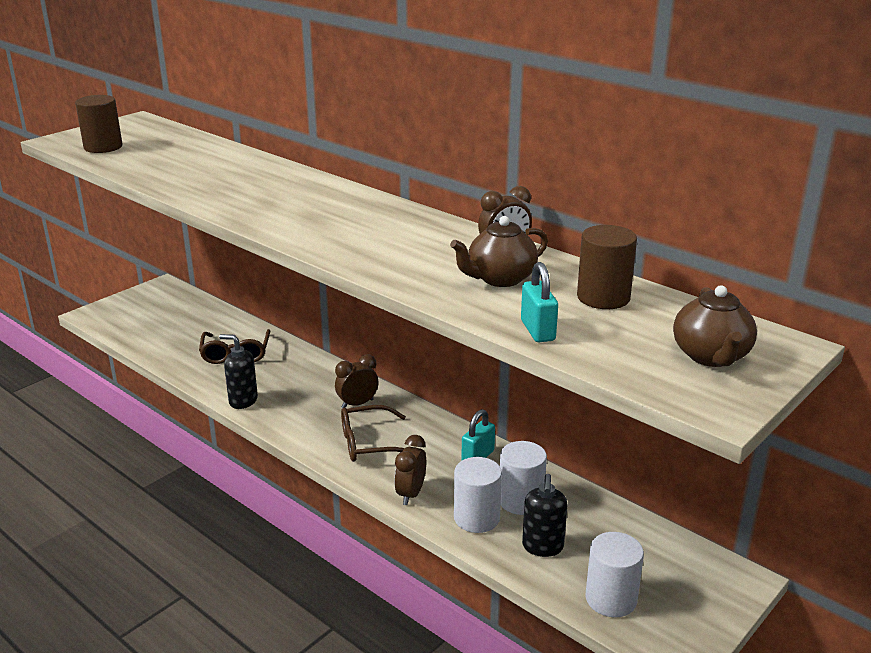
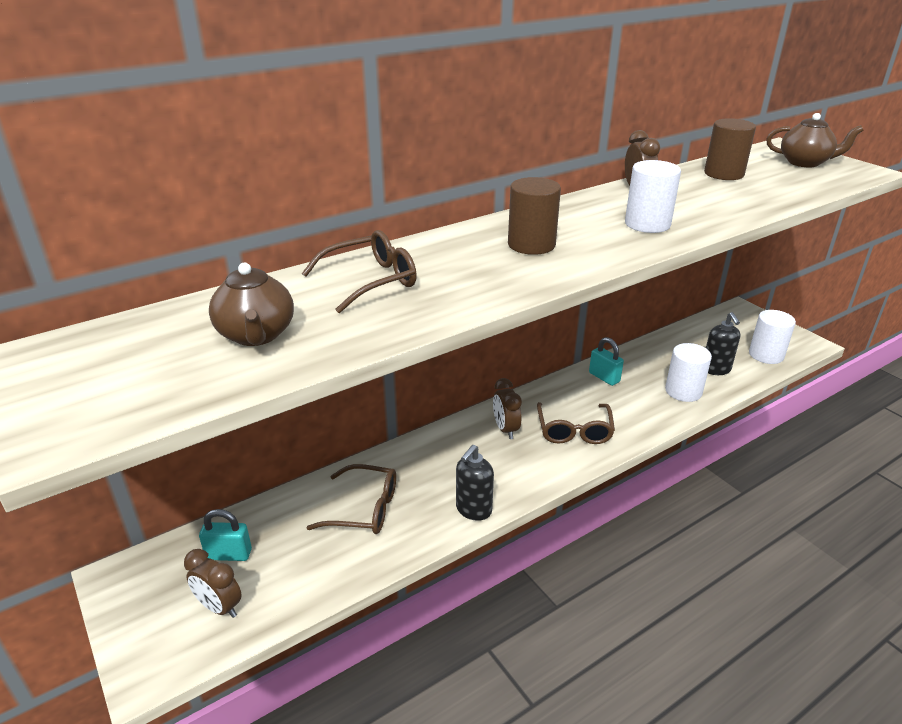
camera: 75 degrees left, 5 degrees up
brown cylinder [75,95,122,153] -> brown cylinder moved to [508,177,561,255]
brown clock [394,435,426,505] -> brown clock moved to [184,549,242,618]
brown teapot [450,216,548,287] -> brown teapot moved to [209,263,294,346]
white cylinder [500,441,547,515] -> white cylinder moved to [625,160,681,233]
turquoise padlock [521,262,558,342] -> turquoise padlock moved to [199,509,252,561]
black soap dispenser [522,474,568,557] -> black soap dispenser turned 60 degrees clockwise [706,312,740,375]
none -> brown glasses [302,230,417,313]

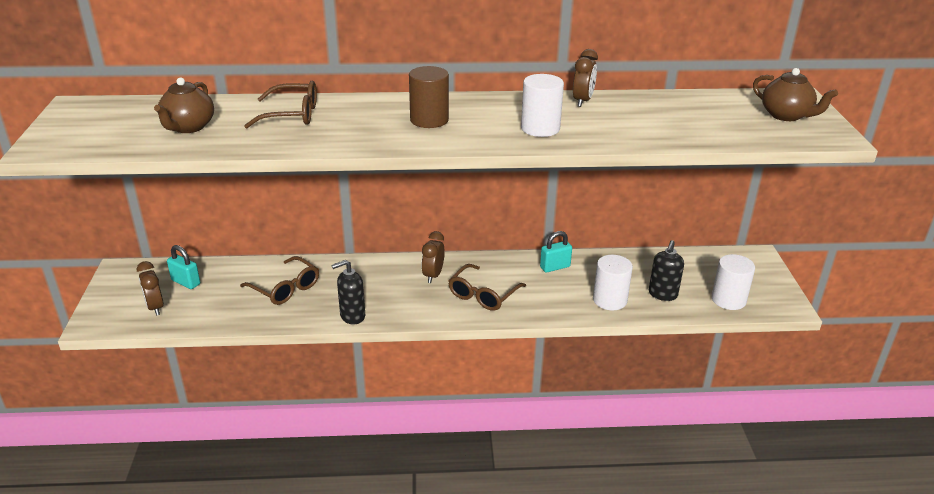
camera: 30 degrees right, 0 degrees up
turquoise padlock [589,337,624,386] -> turquoise padlock turned 75 degrees clockwise [540,231,572,273]
brown cylinder [704,118,756,180] -> none

